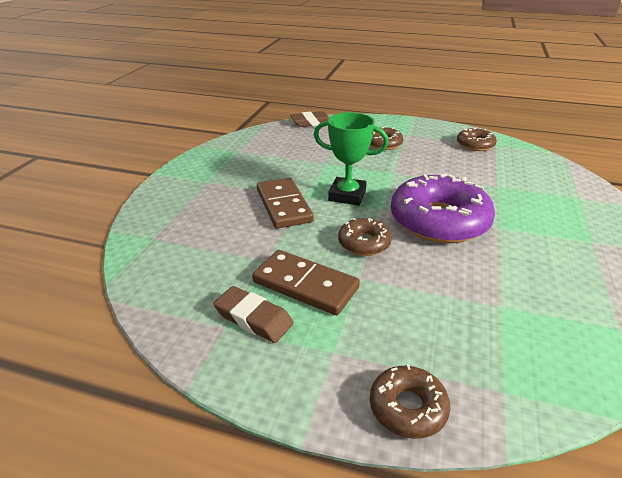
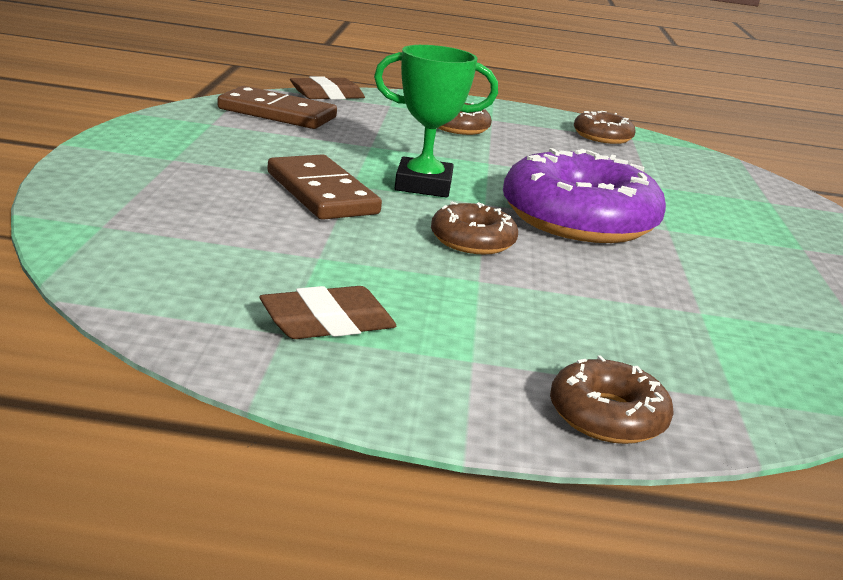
camera: 15 degrees left, 10 degrees down
brown eraser [213,286,293,343] -> brown eraser turned 45 degrees counterclockwise [260,286,396,339]
brown domino [252,250,360,315] -> brown domino moved to [217,86,337,129]

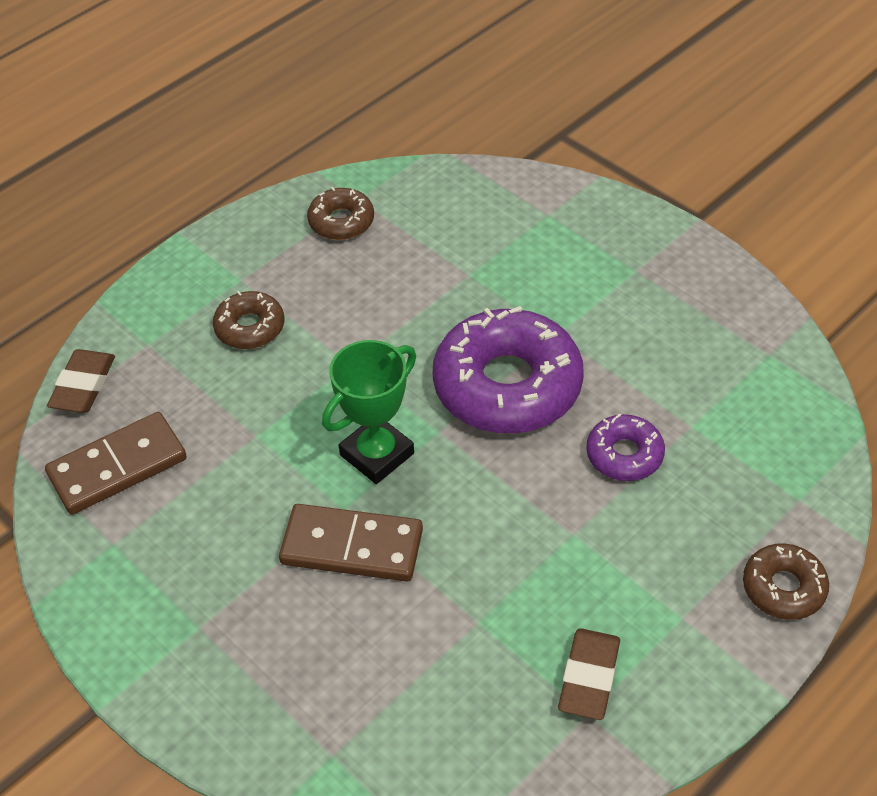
camera: 45 degrees left, 25 degrees up
brown donut [431,201,518,254] -> none
none -> purple donut [586,413,665,481]

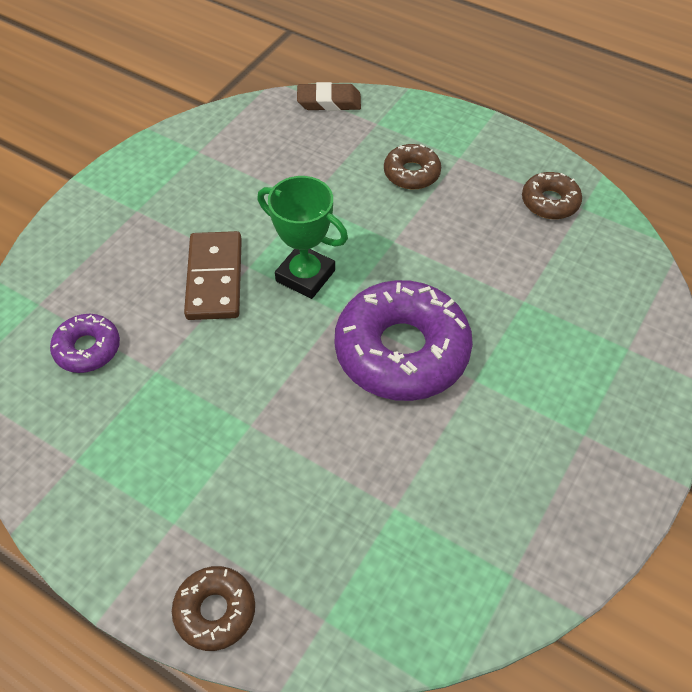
camera: 75 degrees right, 5 degrees up
brown domino [45,412,187,515] -> none
brown eraser [558,628,620,720] -> none
purple donut [586,413,665,481] -> purple donut moved to [50,314,120,373]

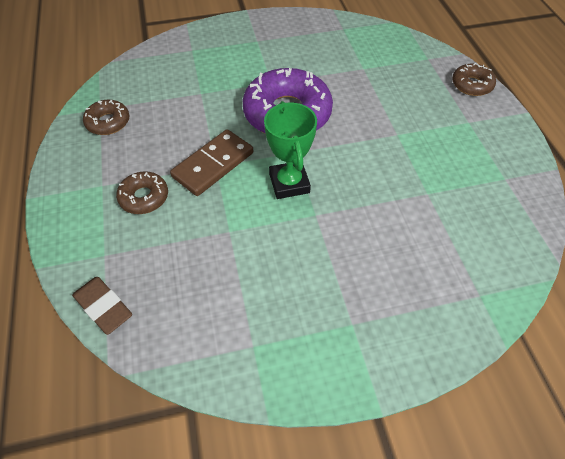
camera: 135 degrees left, 0 degrees up
purple donut [50,314,120,373] -> none
brown domino [184,231,242,320] -> brown domino moved to [170,129,253,196]

